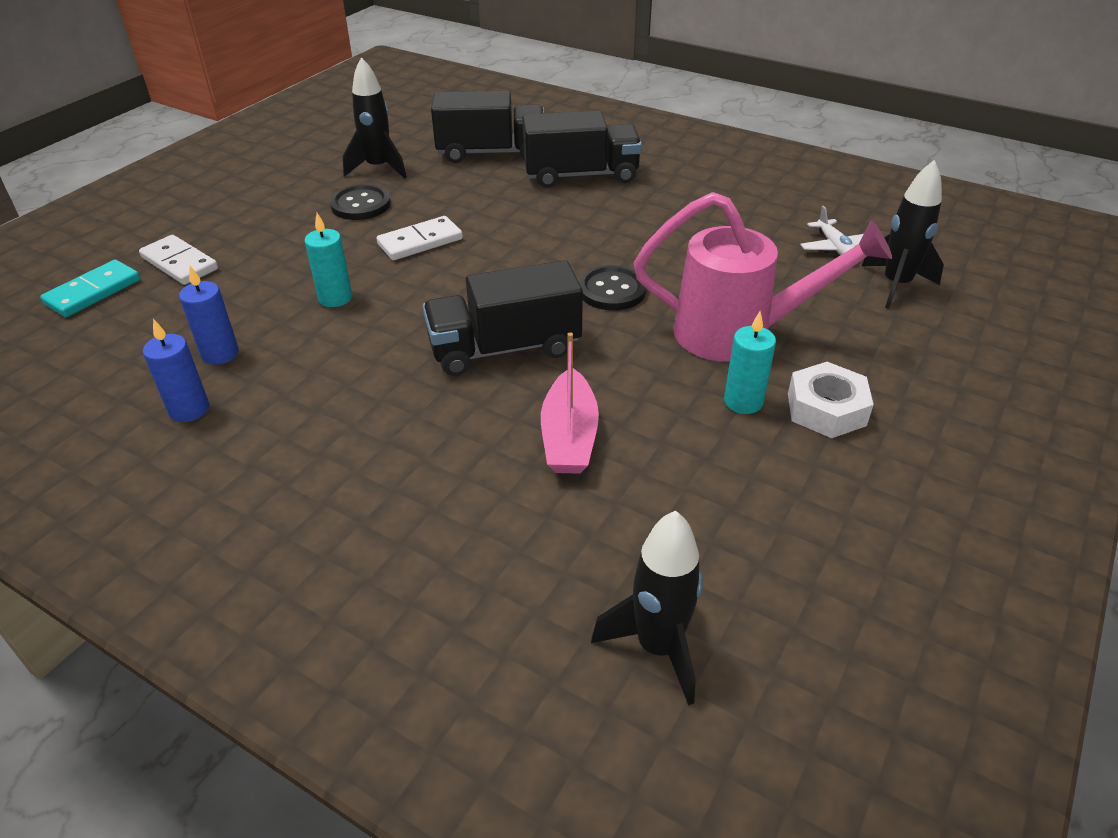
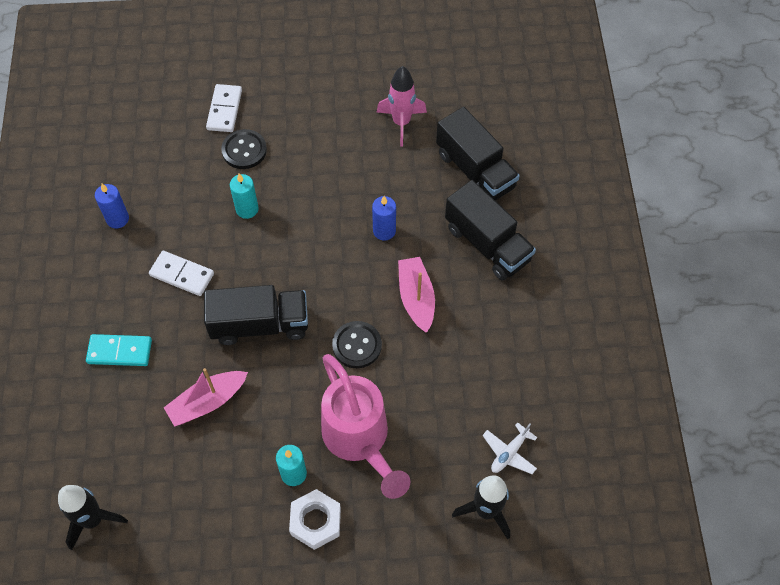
camera: 55 degrees right, 20 degrees up
turquoise domino [40,260,140,317] -> turquoise domino moved to [86,334,152,366]
blue candle [179,266,239,365] -> blue candle moved to [372,196,396,241]
black button [330,185,391,220] -> black button moved to [221,129,267,169]
black rocket [343,57,407,179] -> pink rocket [377,66,427,147]
white domino [376,216,463,260] -> white domino moved to [149,251,214,296]
black truck [423,260,583,376] -> black truck turned 135 degrees clockwise [204,285,308,345]
none -> pink boat [398,257,435,333]

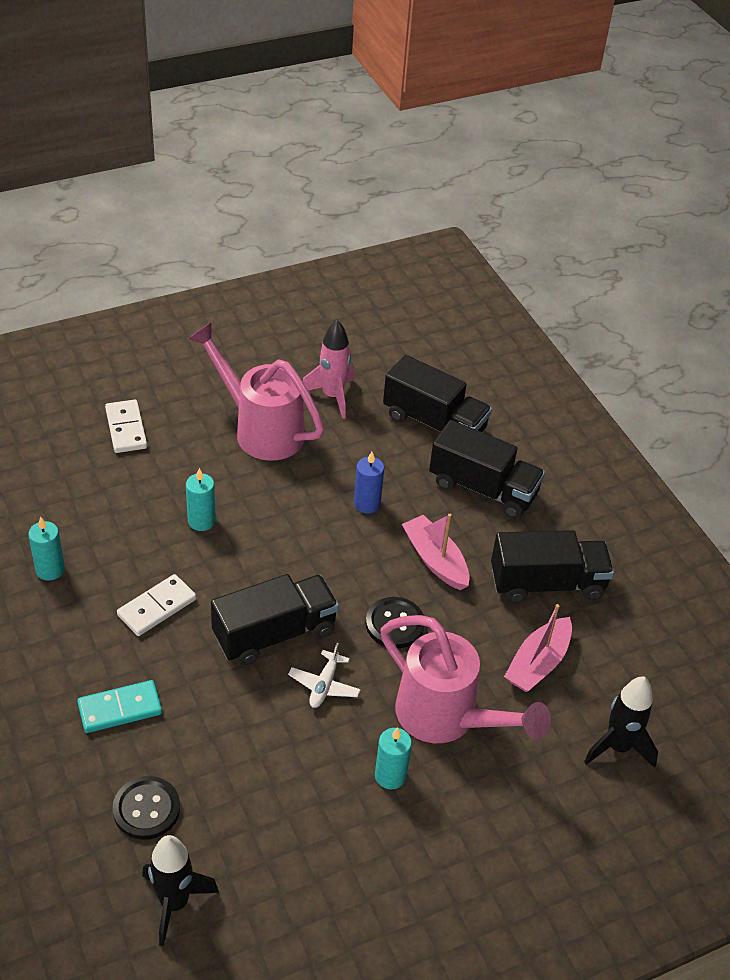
camera: 25 degrees left, 15 degrees down
blue candle [95,184,129,228] -> turquoise candle [28,517,65,581]
white domino [149,251,214,296] -> white domino turned 45 degrees counterclockwise [117,574,196,636]
pink boat [164,368,248,427] -> pink boat moved to [504,604,572,692]
black button [221,129,267,169] -> black button moved to [113,776,180,840]
white nut [289,489,341,550] -> none
white plane [482,422,537,474] -> white plane moved to [288,643,361,708]
none -> pink watering can [188,322,325,461]
none -> black truck [491,530,614,603]

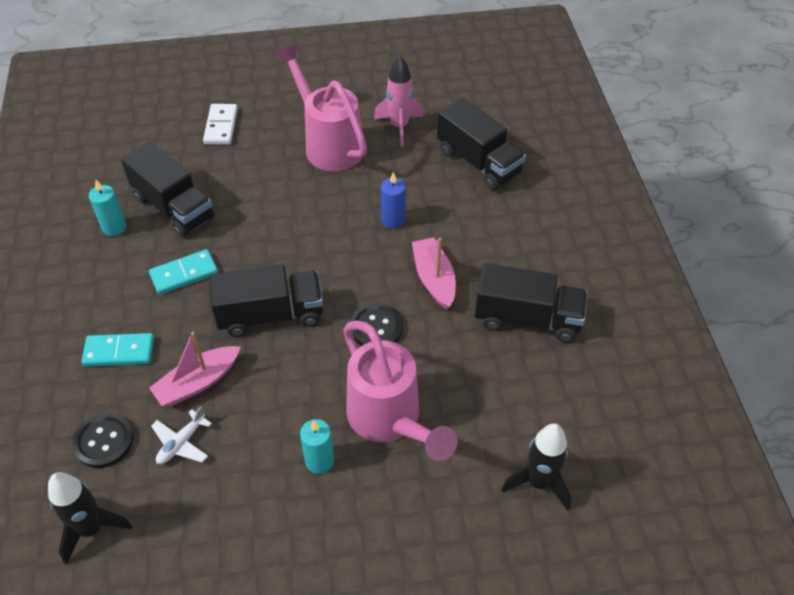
camera: 20 degrees right, 5 degrees up
white domino [117,574,196,636] -> turquoise domino [149,249,218,295]
turquoise candle [186,468,216,531] -> none
white plane [288,643,361,708] -> white plane moved to [151,406,212,464]
black truck [429,420,545,518] -> black truck moved to [121,142,215,238]
pink boat [504,604,572,692] -> pink boat moved to [149,332,240,406]

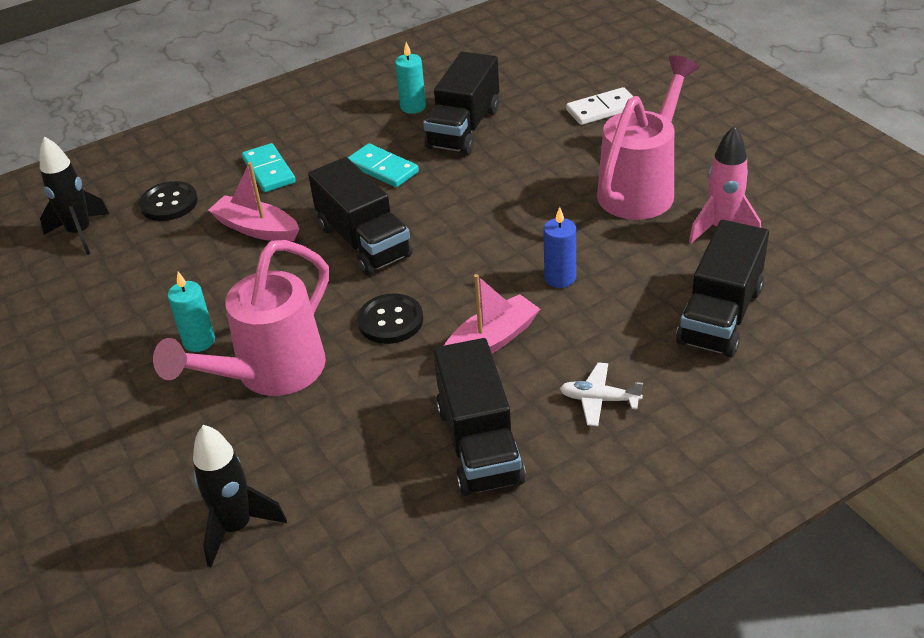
camera: 70 degrees right, 10 degrees down
white plane [151,406,212,464] -> white plane moved to [560,362,643,426]

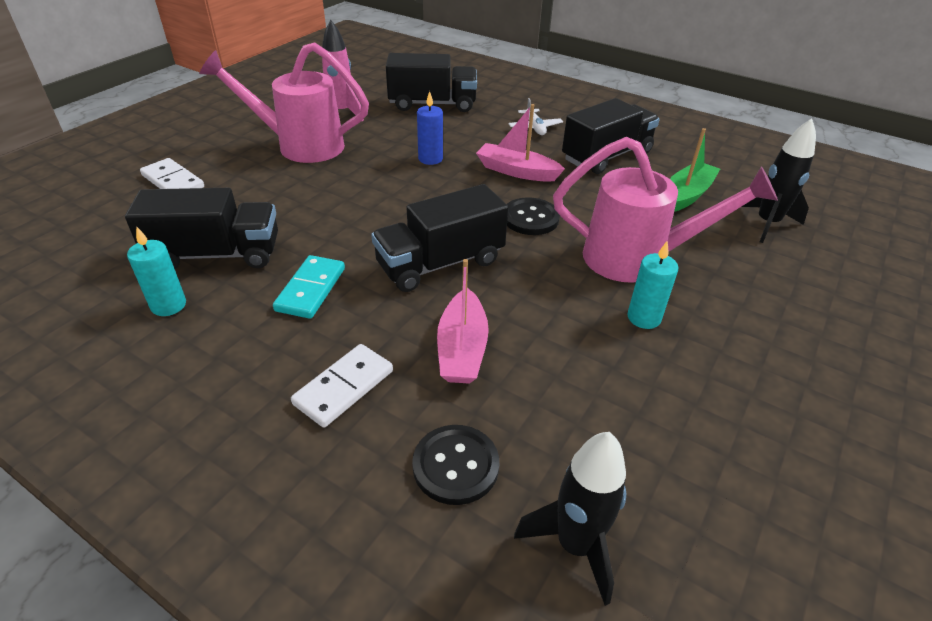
camera: 120 degrees left, 0 degrees up
turquoise domino [242,143,296,192] -> white domino [291,344,393,428]
black truck [308,157,413,275] -> black truck turned 150 degrees counterclockwise [371,184,508,292]
none -> green boat [670,128,720,212]

